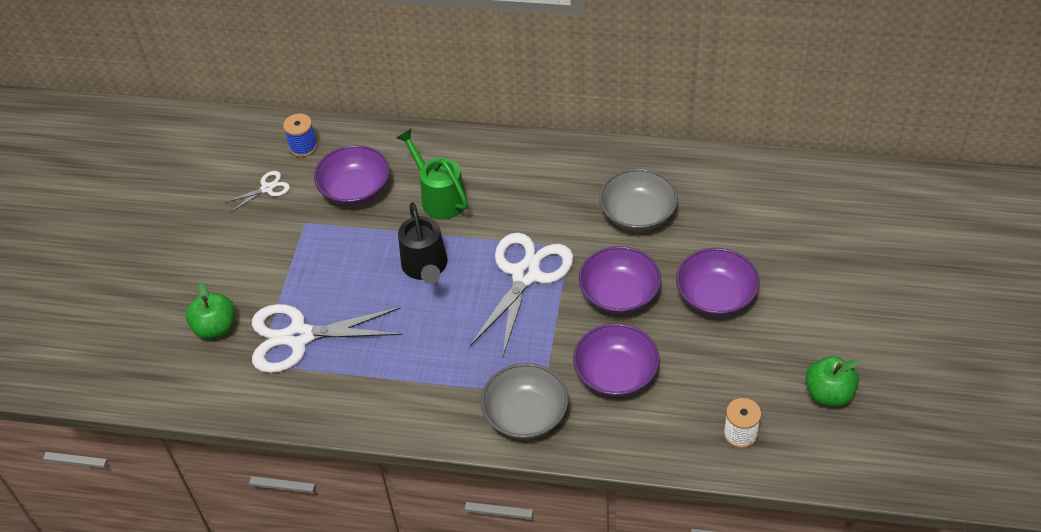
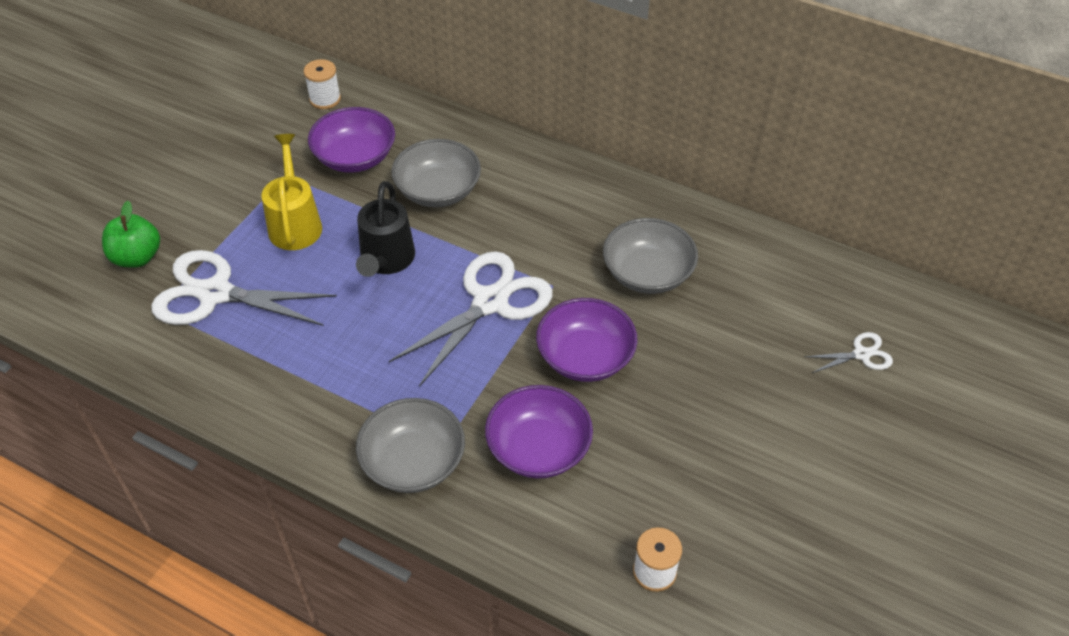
camera: 15 degrees right, 0 degrees up
white scissors [224,171,290,212] -> white scissors moved to [805,332,893,373]
blue spool [283,113,317,157] -> white spool [304,59,341,109]
green watering can [396,129,468,219] -> grey bowl [391,139,481,207]
purple bowl [676,248,760,316] -> none
green apple [805,356,859,407] -> none
none -> yellow watering can [261,134,322,250]

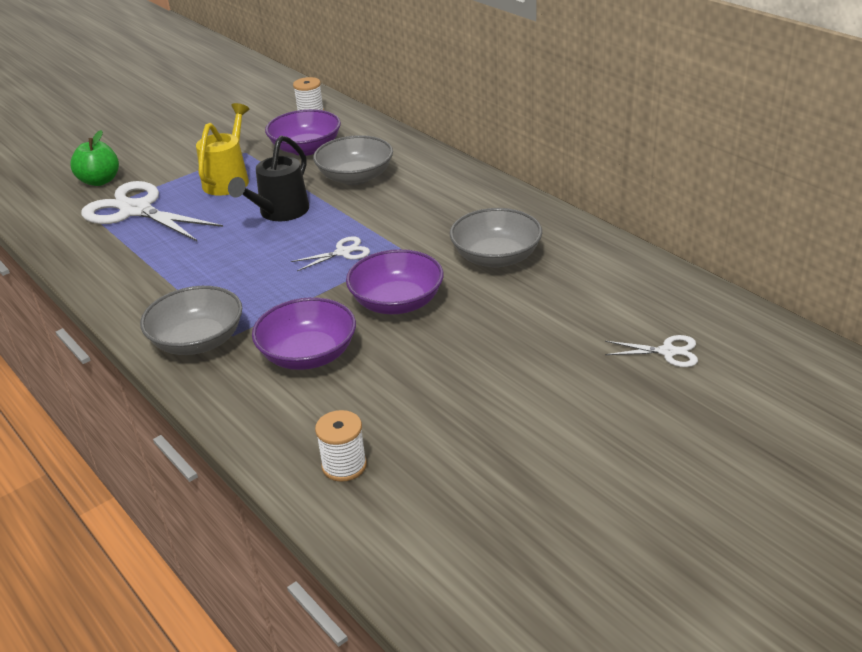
camera: 25 degrees right, 15 degrees down
white scissors [389,251,553,387] -> white scissors [291,236,370,271], size x0.47

